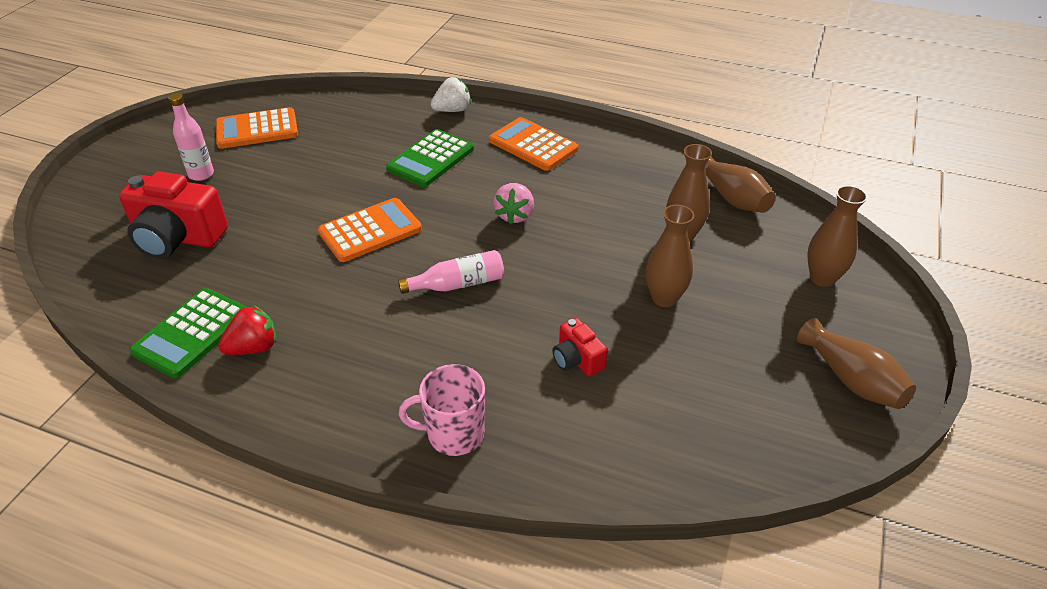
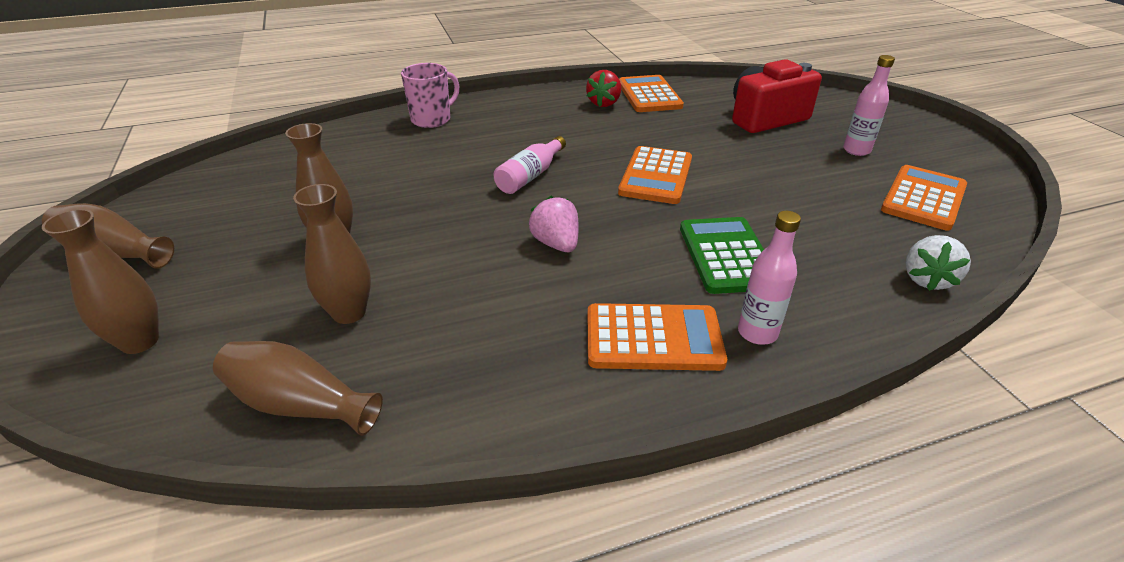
camera: 140 degrees right, 5 degrees down
green calculator [129,288,247,378] -> orange calculator [619,75,684,112]
white strawberry [431,77,471,112] -> white strawberry moved to [905,235,971,291]
red camera [552,318,607,376] -> none
none -> pink bottle [738,211,801,345]

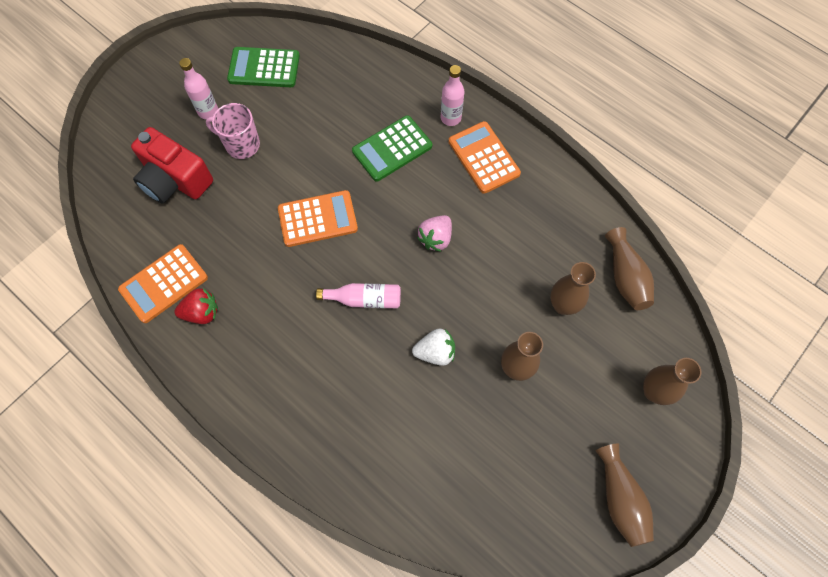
camera: 120 degrees left, 30 degrees up
pink mug [401,63,459,128] -> pink mug moved to [206,103,260,159]
orange calculator [881,165,967,231] -> green calculator [227,47,300,87]
white strawberry [905,235,971,291] -> white strawberry moved to [412,328,455,366]

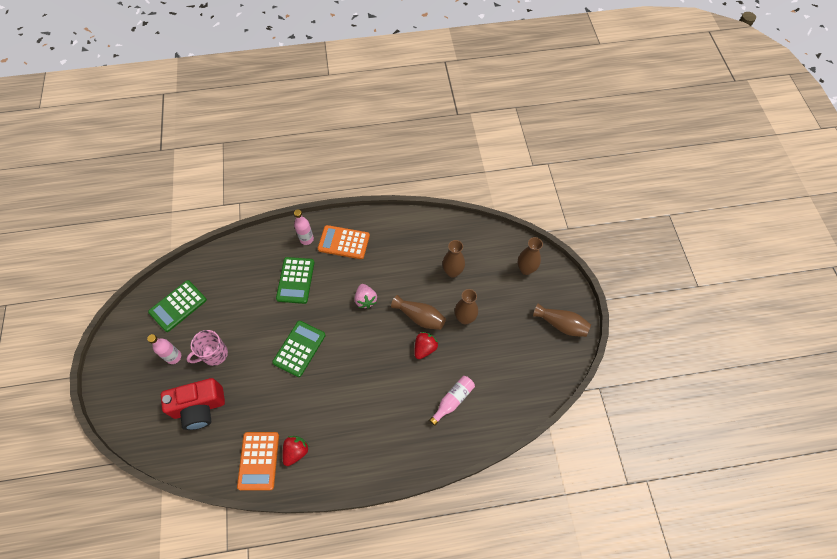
camera: 50 degrees left, 5 degrees down
orange calculator [278,190,358,247] -> green calculator [272,321,326,377]
pink bottle [316,283,401,308] -> pink bottle moved to [429,376,475,426]
white strawberry [412,328,455,366] -> red strawberry [415,332,438,359]
brown vase [605,227,654,310] -> brown vase moved to [391,295,446,330]

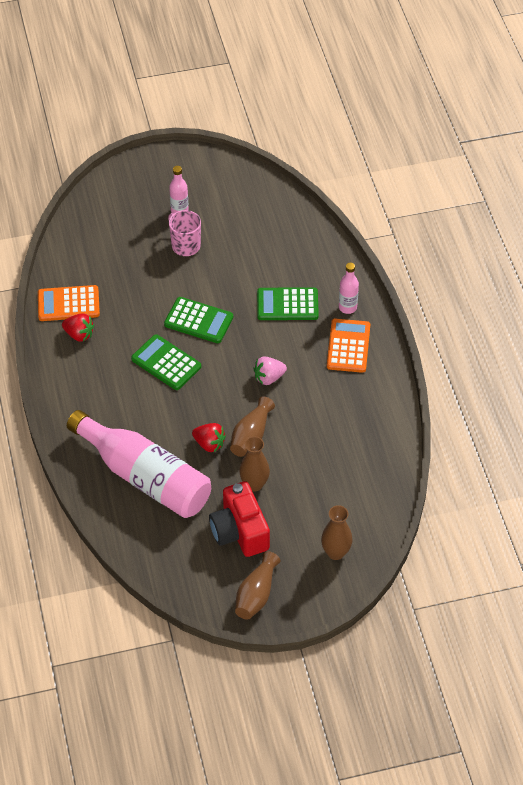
camera: 85 degrees right, 10 degrees down
green calculator [148,280,207,332] -> green calculator moved to [131,334,201,390]
red camera [161,378,225,430] -> red camera moved to [209,481,270,557]
pink bottle [429,376,475,426] -> pink bottle [67,410,211,518], size x2.34
brown vase [442,240,465,278] -> none

